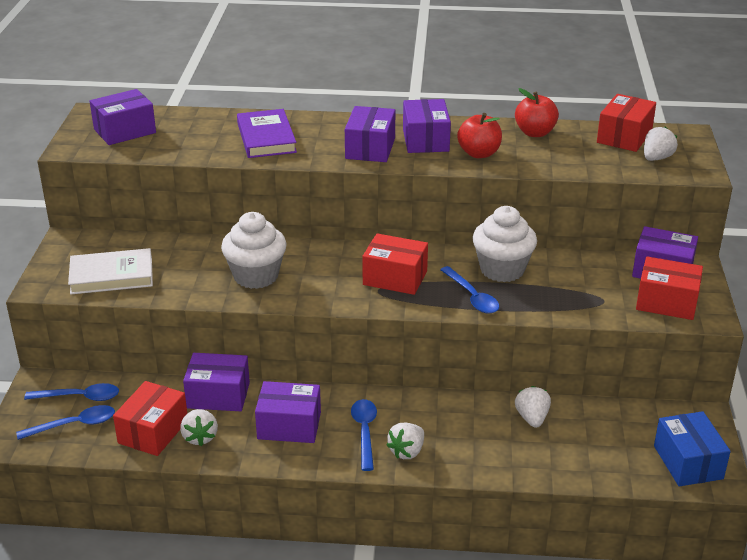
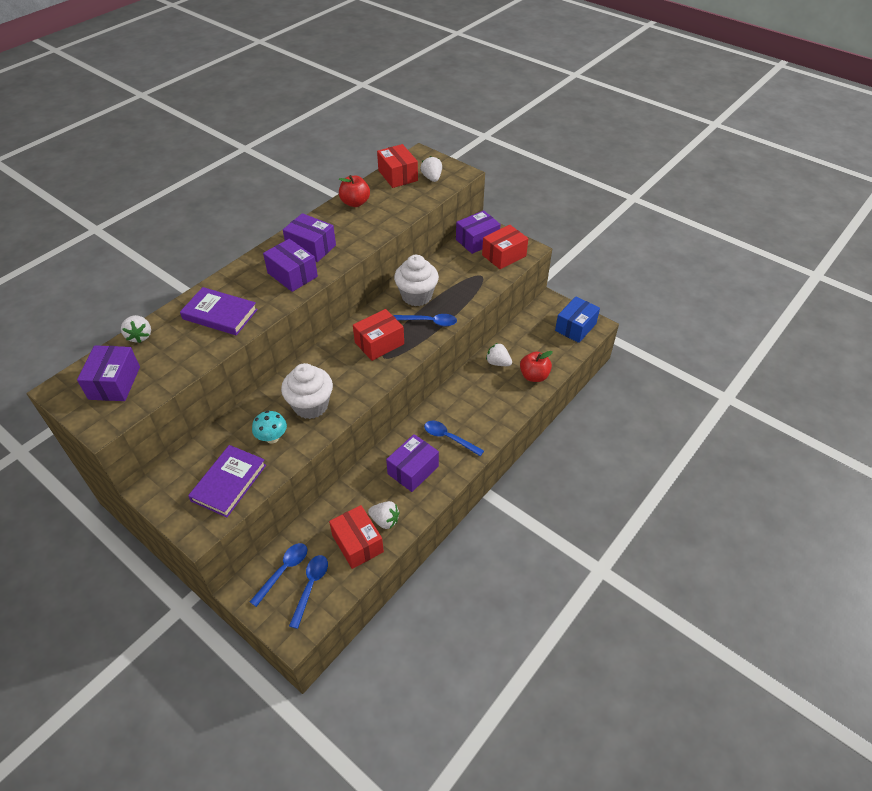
camera: 55 degrees left, 15 degrees up
white book [68,248,153,295] -> purple book [188,445,266,517]
purple box [183,353,250,411] -> none
white strawberry [387,423,424,459] -> white strawberry moved to [121,315,151,343]
red apple [457,113,502,158] -> red apple moved to [520,351,553,382]
blue box [654,411,731,487] -> blue box turned 75 degrees counterclockwise [555,297,600,343]
none -> turquoise mushroom [252,411,287,444]

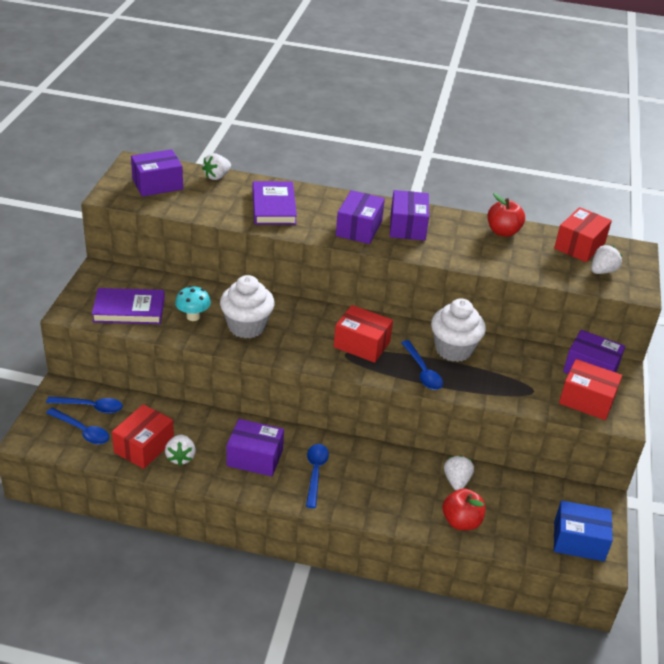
camera: 60 degrees right, 10 degrees down
blue spoon [289,555,328,629] -> blue spoon turned 45 degrees clockwise [46,408,109,444]

